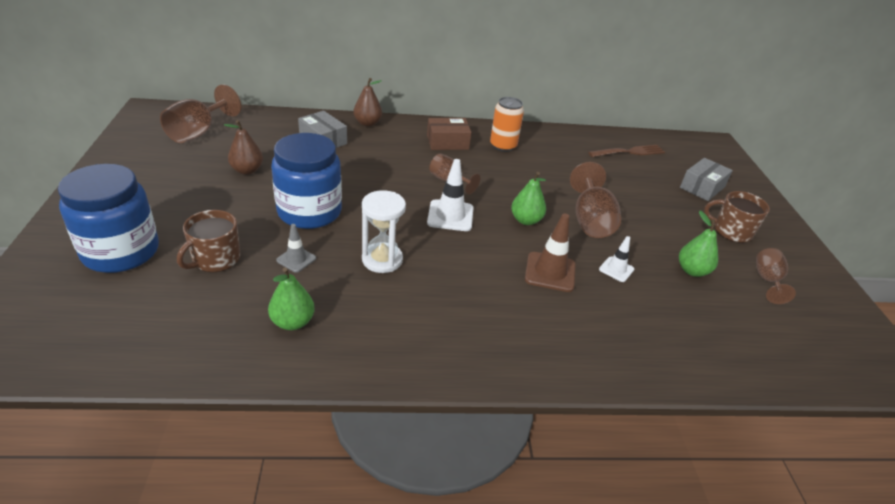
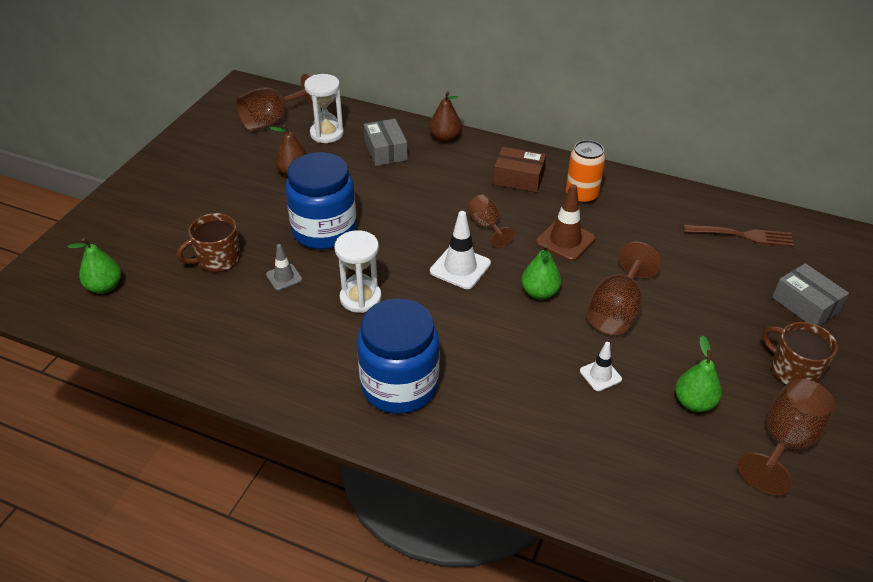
camera: 30 degrees right, 5 degrees up
blue jar [58,164,159,273] -> blue jar moved to [357,298,439,414]
green pear [268,267,315,330] -> green pear moved to [68,238,121,294]
brown traffic cone [525,213,576,292] -> brown traffic cone moved to [536,184,596,261]
grey box [680,158,733,201] -> grey box turned 75 degrees clockwise [772,263,849,326]
brown goblet [756,248,796,304] -> brown goblet [738,379,836,495], size x1.63
none -> white hourglass [304,74,344,143]

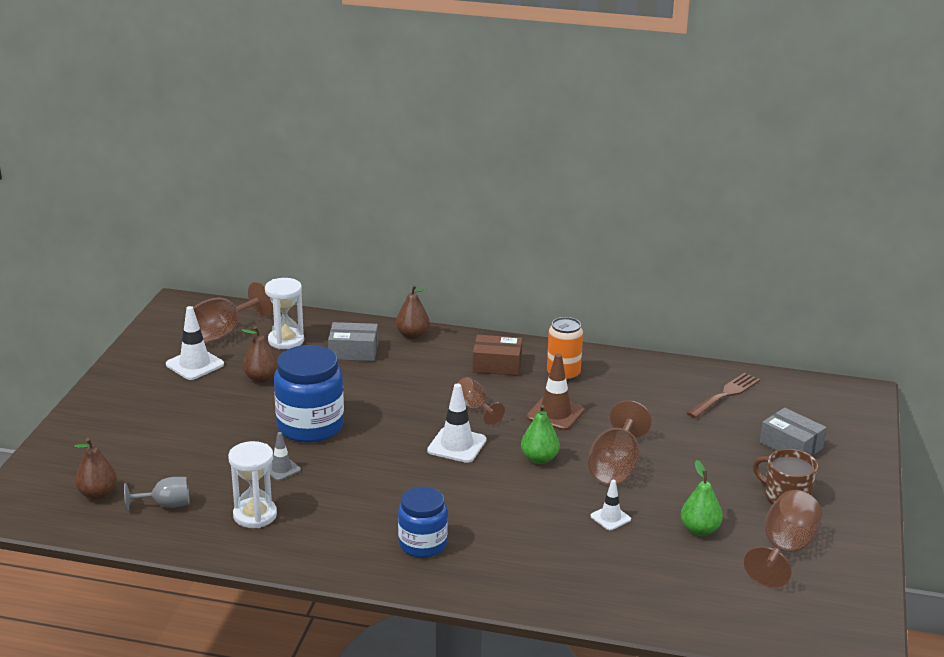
camera: 10 degrees left, 15 degrees down
green pear [68,238,121,294] -> brown pear [74,438,117,500]
brown mug [177,213,241,272] -> none
white hourglass [334,230,382,313] -> white hourglass moved to [228,441,277,528]
blue jar [357,298,439,414] -> blue jar [398,487,448,558], size x0.64
grey box [364,119,408,166] -> grey box turned 60 degrees counterclockwise [328,322,378,361]
brown fork [684,224,794,247] -> brown fork turned 45 degrees counterclockwise [687,373,760,418]
none -> grey goblet [124,477,190,511]
none -> white traffic cone [166,306,224,380]

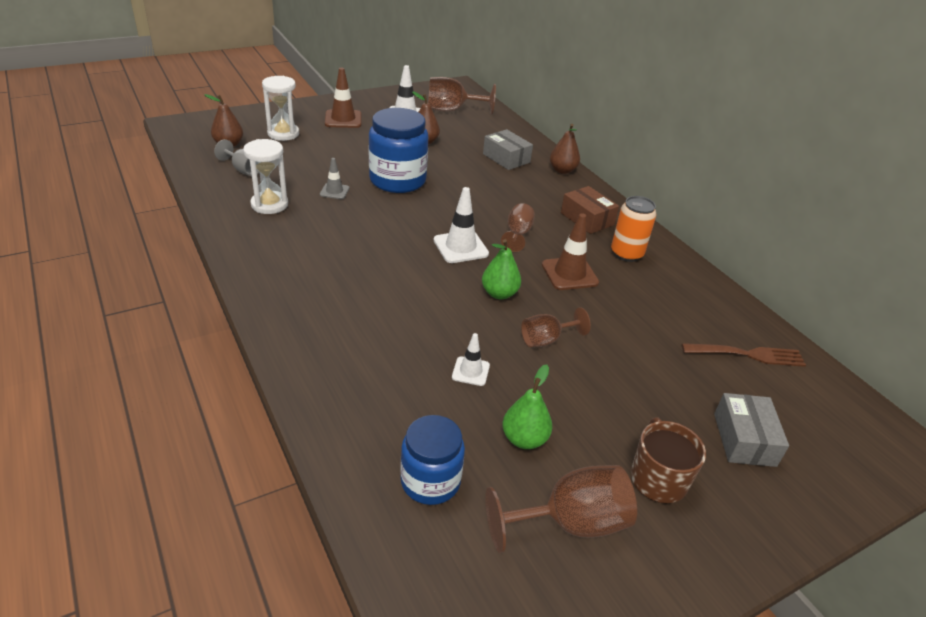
camera: 45 degrees right, 10 degrees up
white hourglass [265,278,304,349] -> white hourglass moved to [262,76,299,141]
blue jar [398,487,448,558] -> blue jar moved to [400,415,465,505]
brown goblet [588,400,652,485] -> brown goblet [521,307,591,347], size x0.61
none -> brown traffic cone [325,68,361,128]

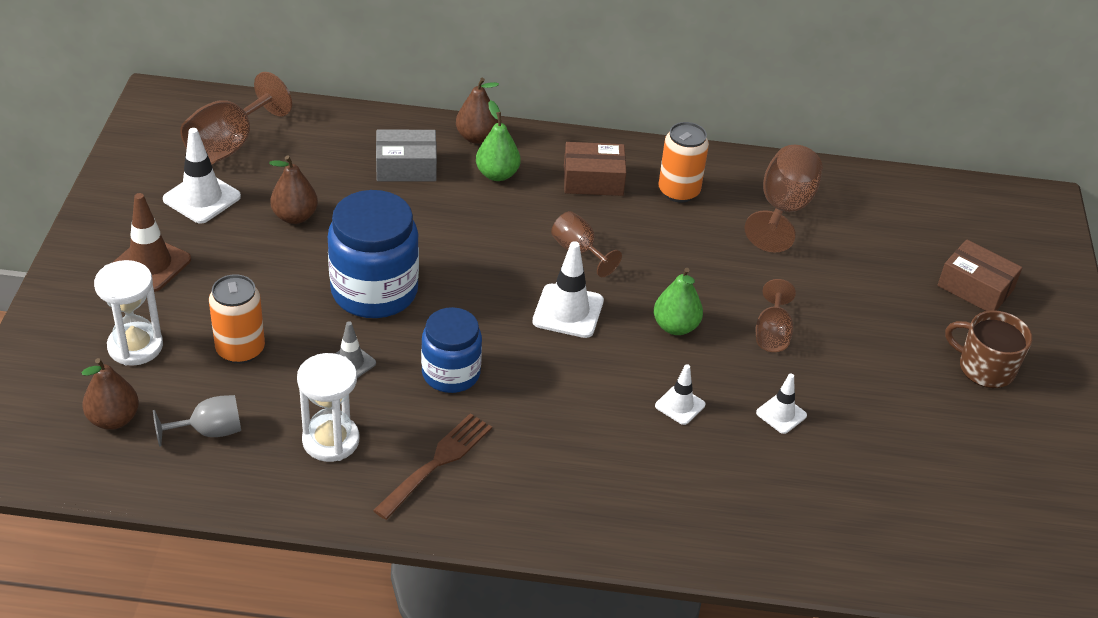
camera: 55 degrees left, 5 degrees up
blue jar [400,415,465,505] -> blue jar moved to [421,307,482,393]
brown goblet [485,465,637,553] -> brown goblet moved to [744,145,823,252]
green pear [502,365,552,449] -> green pear moved to [476,100,521,181]
brown traffic cone [542,213,599,290] -> none
brown fork [682,343,806,367] -> brown fork moved to [373,413,492,520]
grey box [714,393,789,467] -> brown box [937,239,1022,311]
none -> orange can [209,274,265,364]
none -> white traffic cone [655,364,705,425]

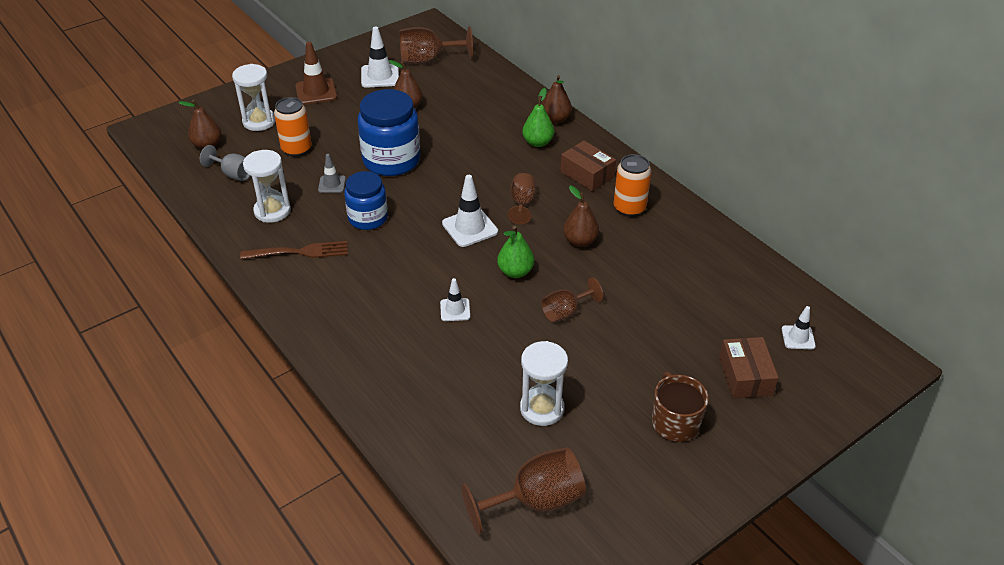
camera: 50 degrees right, 0 degrees up
grey box [376,130,437,181] -> none
brown goblet [744,145,823,252] -> brown goblet moved to [461,447,586,535]
white traffic cone [756,374,807,434] -> white traffic cone moved to [782,306,816,349]
none -> white hourglass [520,341,568,426]
none -> brown pear [563,186,599,247]

